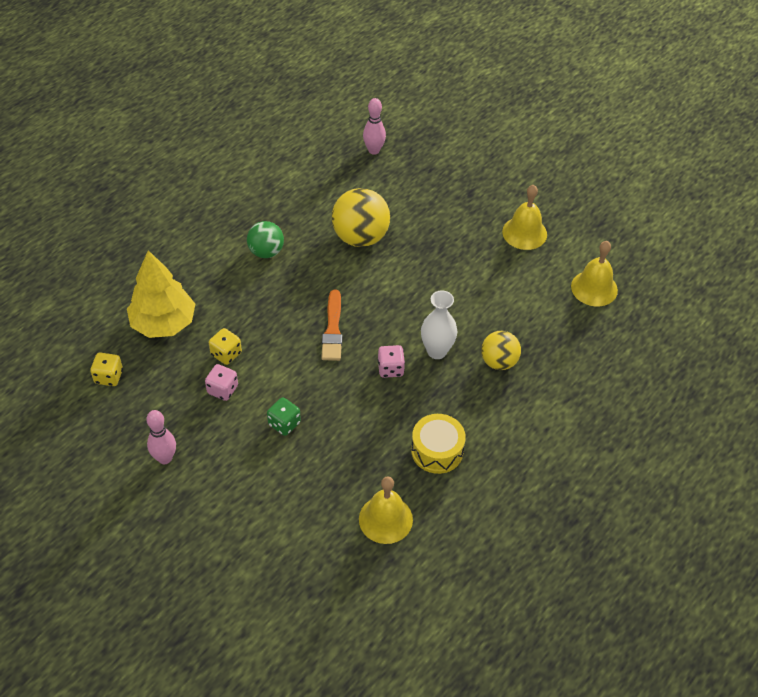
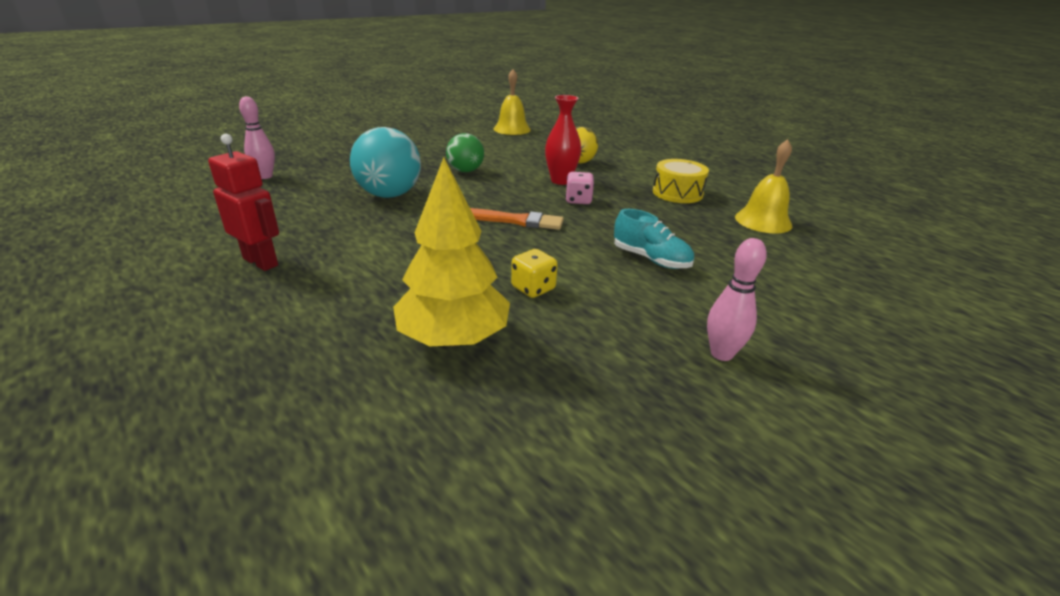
camera: 80 degrees left, 20 degrees down
yellow dice [90,353,123,386] -> none
pink dice [205,364,238,401] -> none
green ball [247,221,284,258] -> green ball moved to [446,133,484,172]
green dice [267,397,301,436] -> turquoise shoe [614,209,694,269]
yellow ball [332,188,390,247] -> turquoise ball [350,127,421,198]
white vase [421,290,457,359] -> red vase [545,95,581,185]
yellow bell [502,185,547,250] -> none
none -> red robot [208,134,279,271]

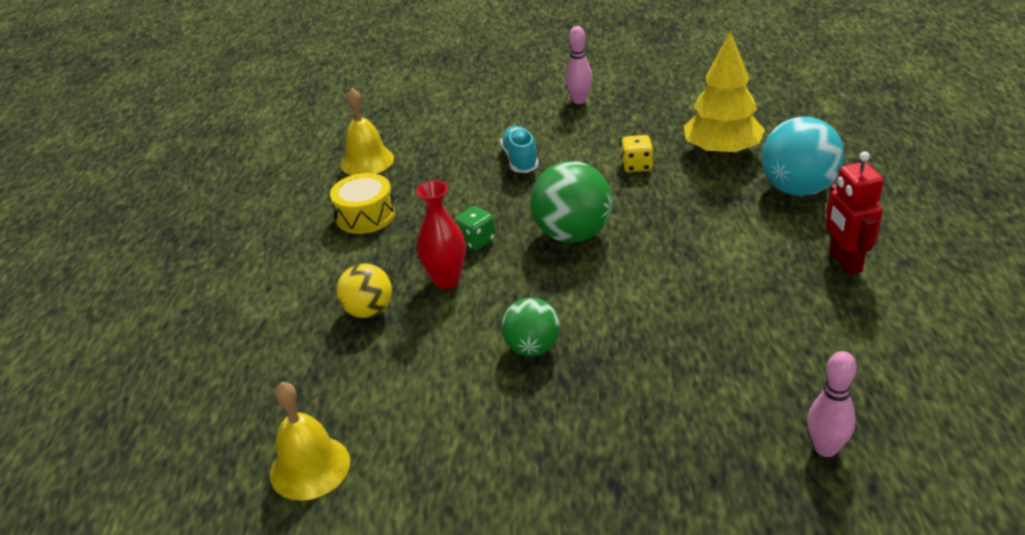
camera: 135 degrees left, 5 degrees up
turquoise ball [350,127,421,198] -> turquoise ball moved to [762,117,844,196]
orange brush [470,208,564,230] -> green ball [531,161,612,243]
pink dice [565,172,594,204] -> green dice [454,206,496,250]

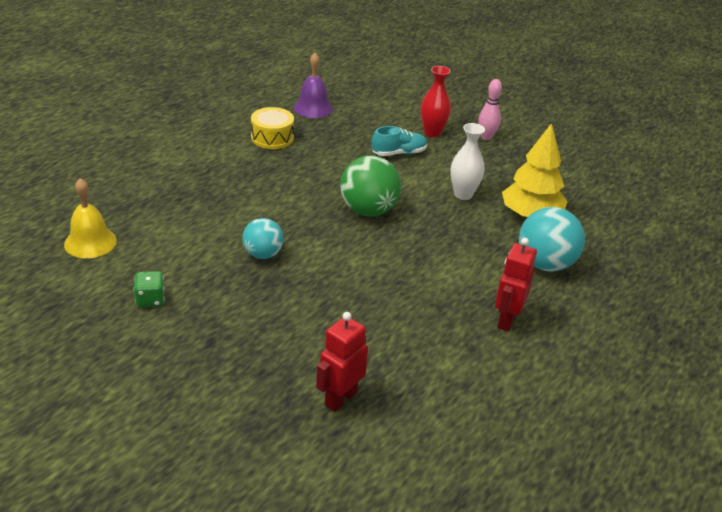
camera: 30 degrees right, 0 degrees up
yellow ball [337,263,392,318] -> none
yellow bell [340,88,394,175] -> purple bell [293,53,333,118]
red vase [416,181,466,289] -> red vase moved to [421,66,451,137]
green dice [454,206,496,250] -> green dice moved to [133,271,165,307]
turquoise shoe [500,126,539,173] -> turquoise shoe turned 45 degrees clockwise [372,126,427,156]
green ball [502,298,560,356] -> turquoise ball [242,218,284,259]
yellow dice [621,135,653,172] -> white vase [450,123,485,200]
pink bowling pin [807,351,857,457] -> red robot [316,312,368,412]

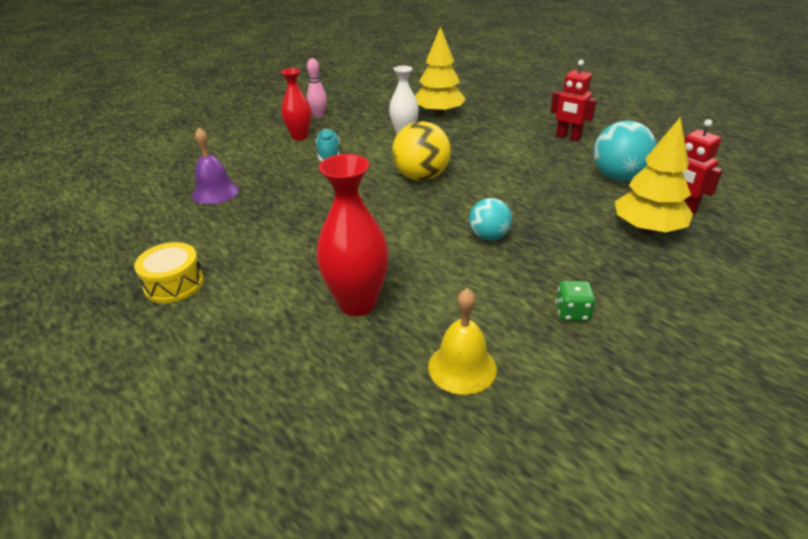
camera: 75 degrees left, 0 degrees up
yellow drum [251,107,294,149] -> yellow drum moved to [134,242,204,303]
green ball [340,155,401,216] -> yellow ball [392,121,451,181]
turquoise ball [519,207,585,272] -> turquoise ball moved to [593,120,657,181]
none -> red vase [316,154,389,316]
none -> yellow tree [615,117,693,234]

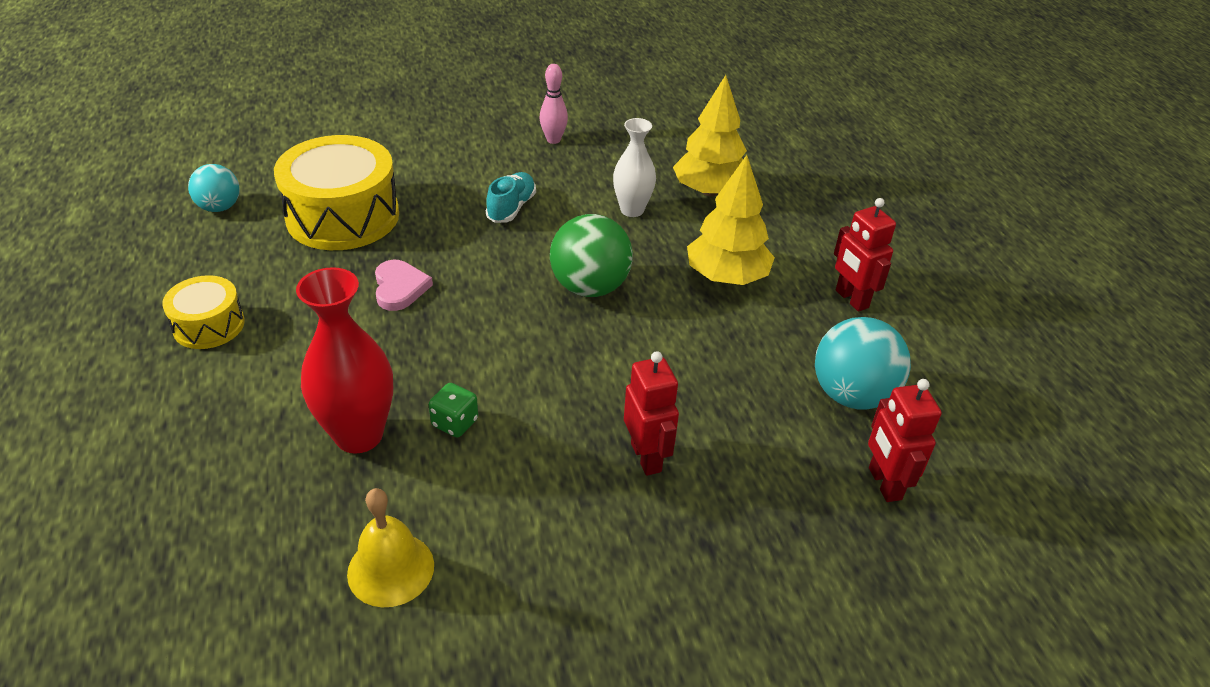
camera: 25 degrees right, 5 degrees up
purple bell [192,128,239,205] -> yellow drum [274,135,399,250]
red vase [281,68,311,140] -> none
yellow ball [392,121,451,181] -> green ball [550,214,633,297]
turquoise ball [469,198,512,241] -> turquoise ball moved to [188,164,240,212]
green dice [556,281,595,321] -> green dice moved to [429,383,478,438]
yellow tree [615,117,693,234] -> yellow tree moved to [687,155,775,285]
none -> pink heart [375,260,433,311]
none -> red robot [624,351,679,476]

